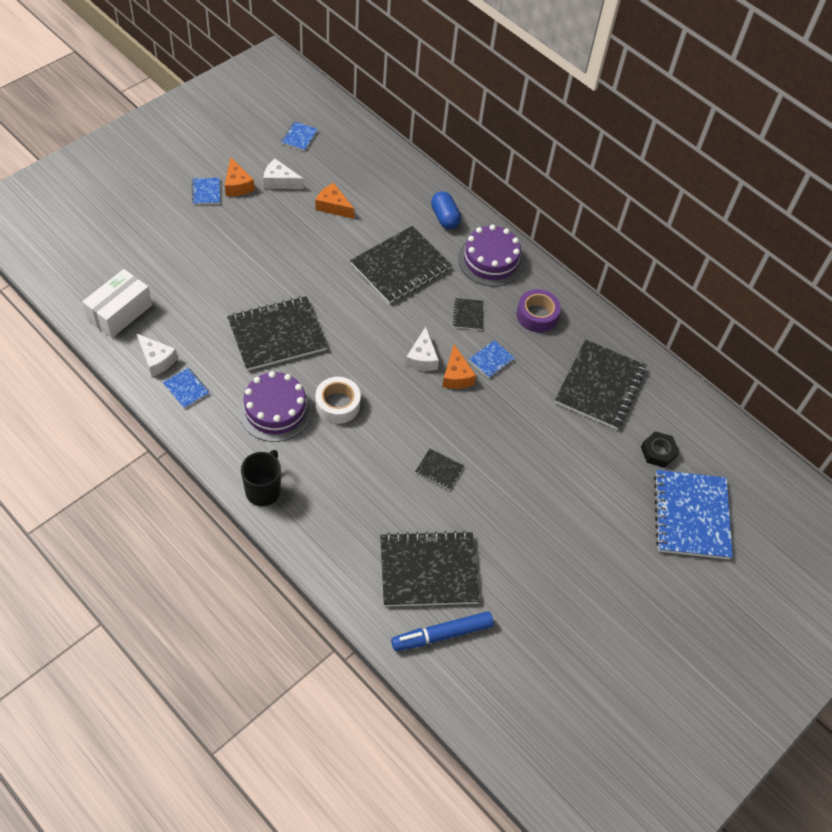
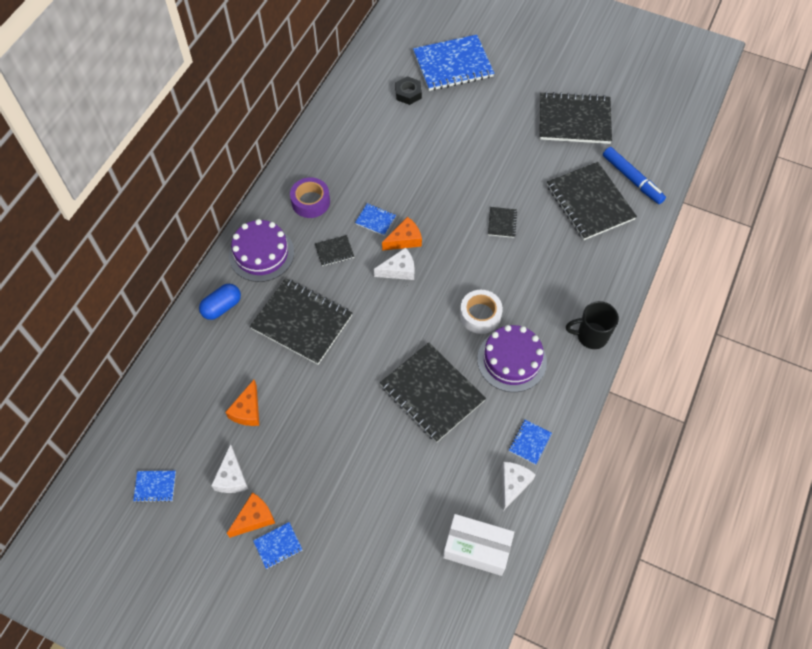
camera: 105 degrees left, 5 degrees up
black notebook [555,340,647,430] -> black notebook moved to [540,92,612,144]

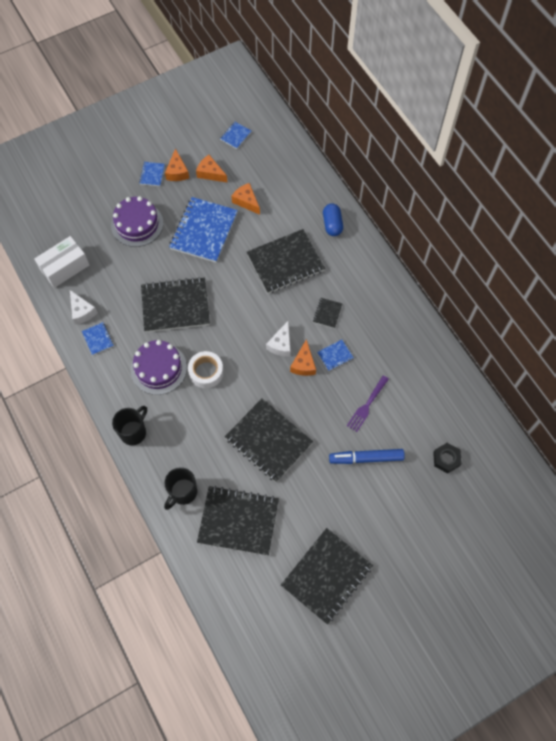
camera: 125 degrees right, 5 degrees up
white cheese [211,444,248,493] -> orange cheese [196,155,228,183]
purple cake [229,219,294,282] -> purple cake moved to [111,196,163,247]
purple tape [290,177,330,218] -> none
blue notebook [413,35,494,91] -> blue notebook moved to [169,197,238,263]
black notebook [488,207,517,238] -> black notebook [225,398,313,482], size x2.29
blue marker [603,147,666,204] -> blue marker moved to [329,449,405,464]
none -> black mug [164,467,197,510]
none -> purple fork [347,376,389,432]

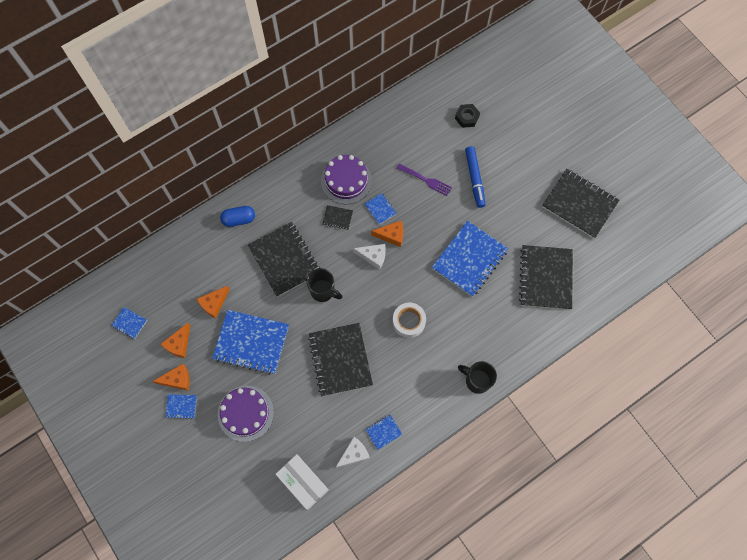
camera: 95 degrees left, 5 degrees up
purple cake [130,340,187,395] -> purple cake moved to [321,155,372,204]
black mug [164,467,197,510] -> black mug moved to [307,268,343,302]
black notebook [225,398,313,482] -> blue notebook [432,221,508,297]

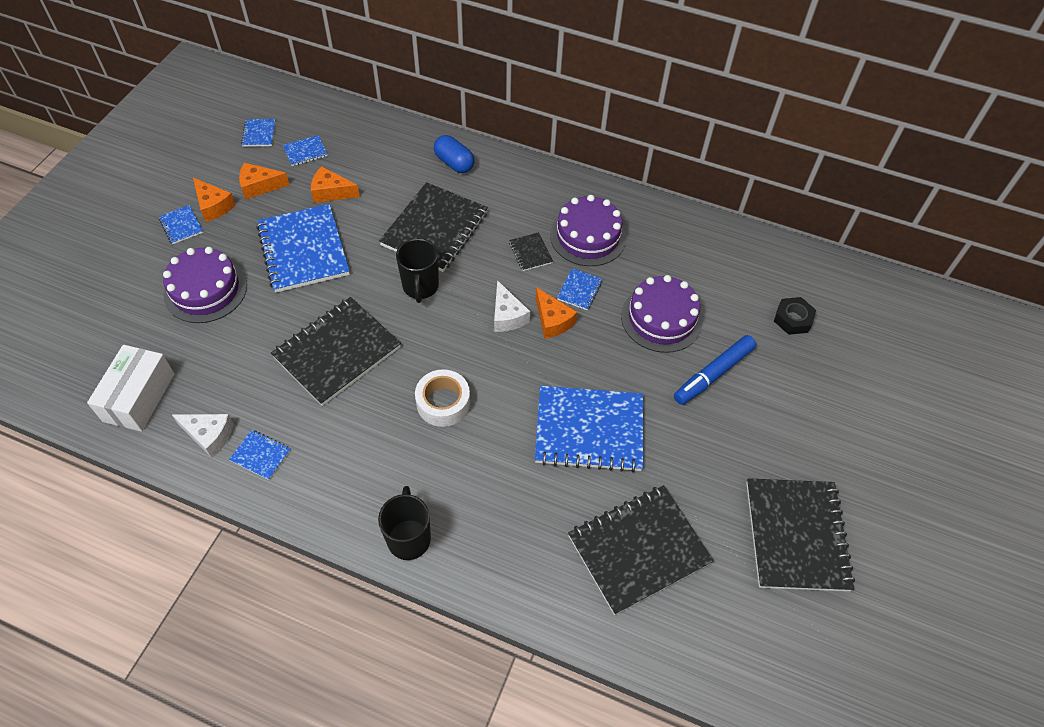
camera: 55 degrees right, 15 degrees down
purple fork [396,163,452,196] -> purple cake [621,275,703,353]
none -> blue notebook [283,135,328,166]

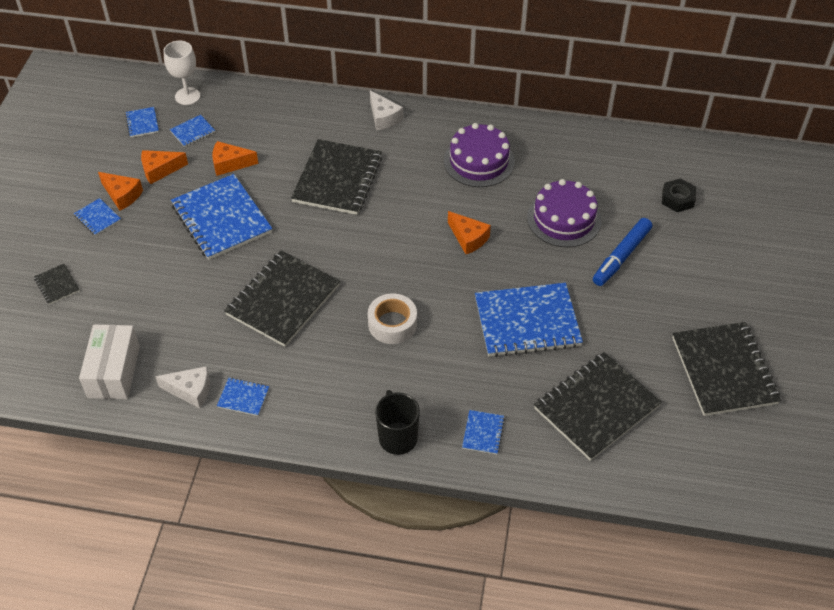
camera: 10 degrees left, 5 degrees down
purple cake [163,247,247,323] -> none
black mug [396,239,439,303] -> none
blue capsule [434,135,475,173] -> none
white cheese [494,280,530,332] -> white cheese moved to [370,90,403,130]
black notebook [509,232,553,271] -> black notebook moved to [34,264,80,305]
blue notebook [557,268,602,310] -> blue notebook moved to [462,410,505,455]
none -> white goblet [164,41,200,105]

